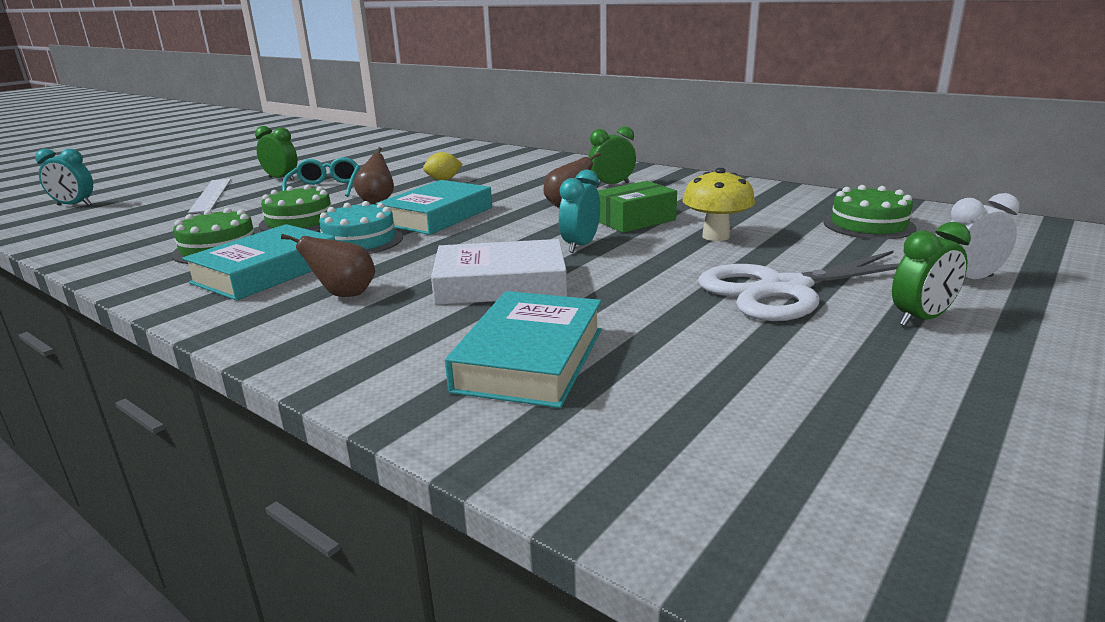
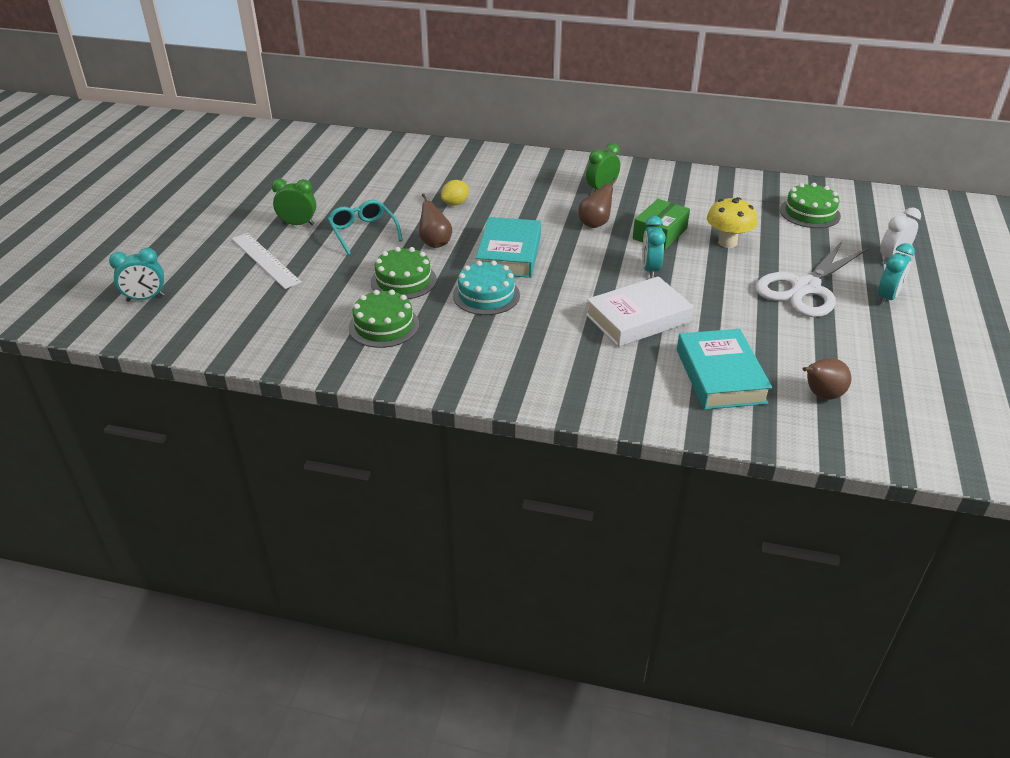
camera: 25 degrees left, 15 degrees up
turquoise book [182,224,335,301] -> none
brown pear [281,234,375,297] -> brown pear moved to [803,358,851,400]
green clock [892,222,971,326] -> turquoise clock [878,243,915,305]

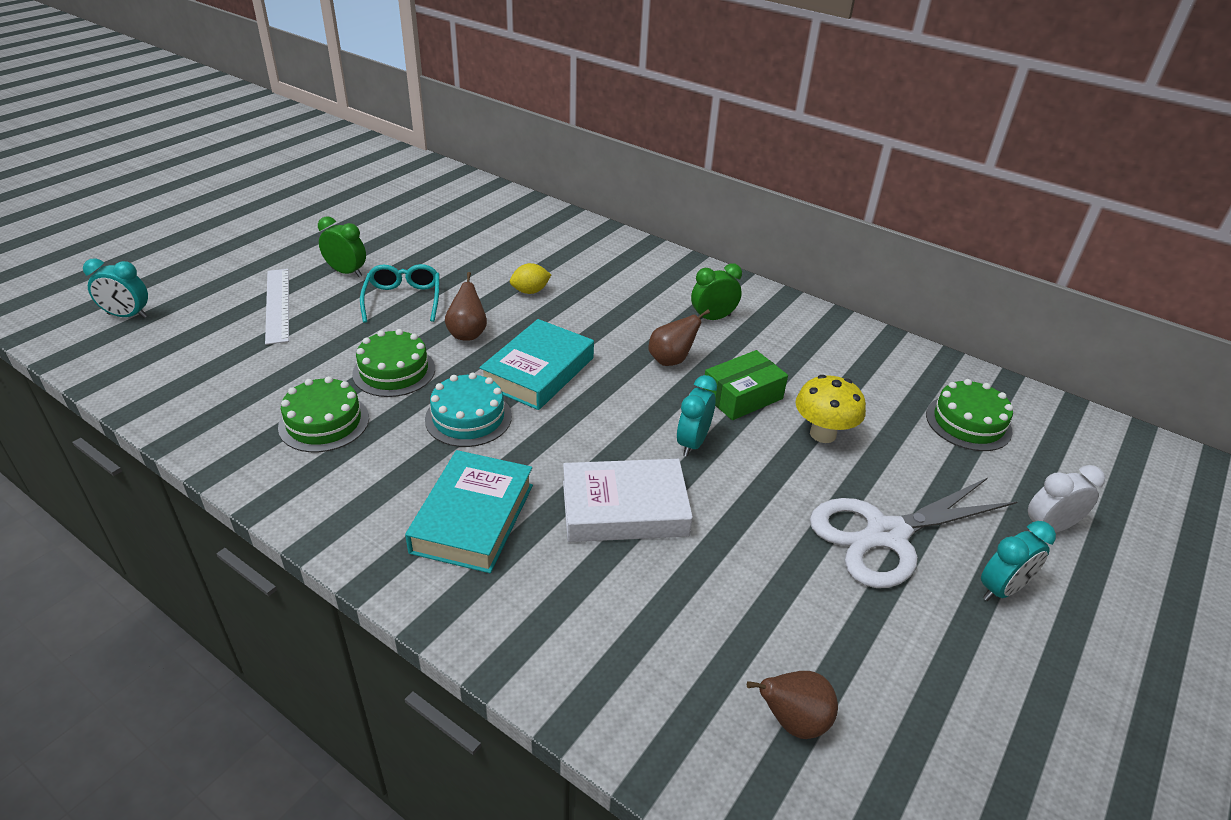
camera: 20 degrees right, 0 degrees up
turquoise book [677,329,772,410] -> turquoise book moved to [405,450,533,573]

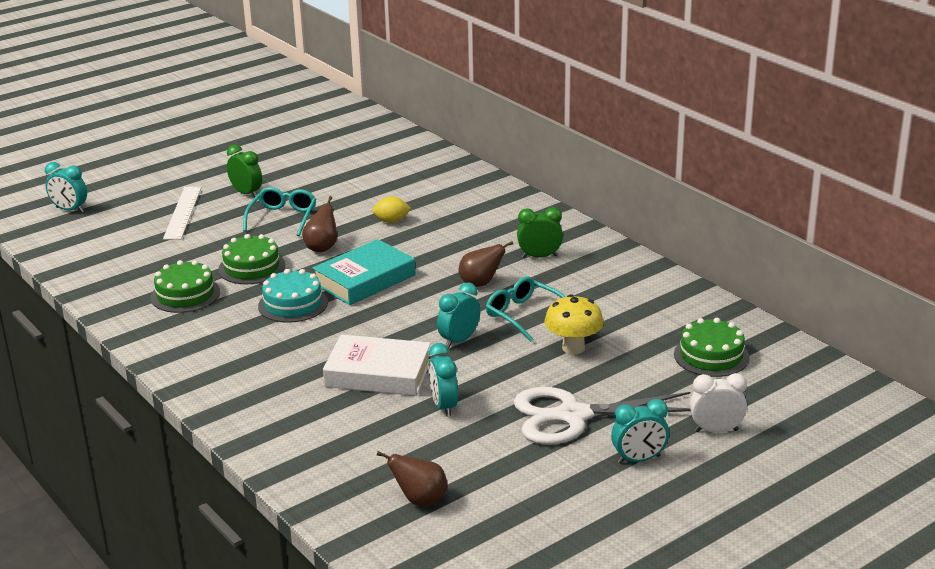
camera: 20 degrees right, 10 degrees down
turquoise book [405,450,533,573] -> none
green box [703,350,788,420] -> turquoise glasses [486,276,565,342]
none -> turquoise clock [429,343,458,417]

